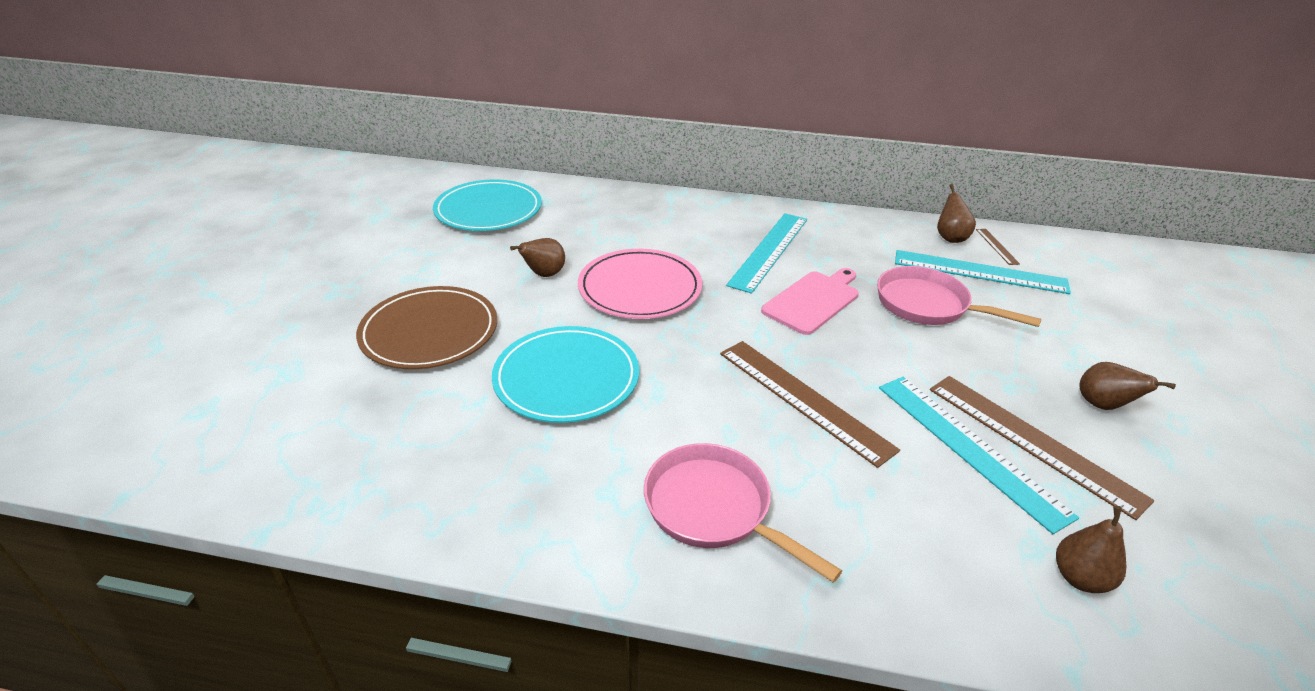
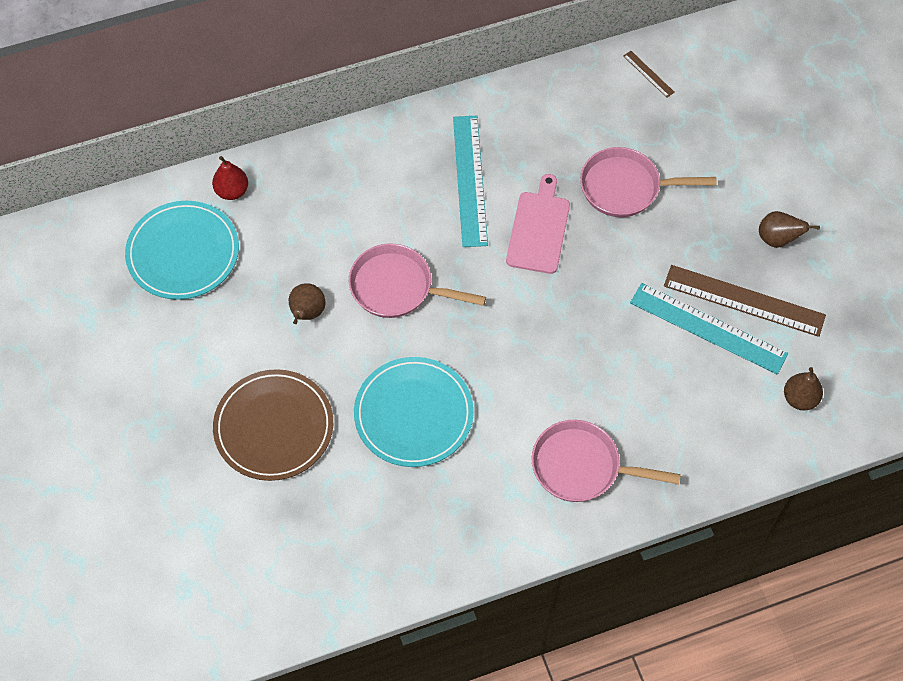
camera: 30 degrees left, 25 degrees up
pink plate [578,249,702,319] -> pink pan [349,244,486,318]
brown ruler [720,341,900,468] -> none
turquoise ruler [895,250,1071,294] -> none
brown pear [937,184,976,243] -> none
none -> red pear [212,156,248,200]

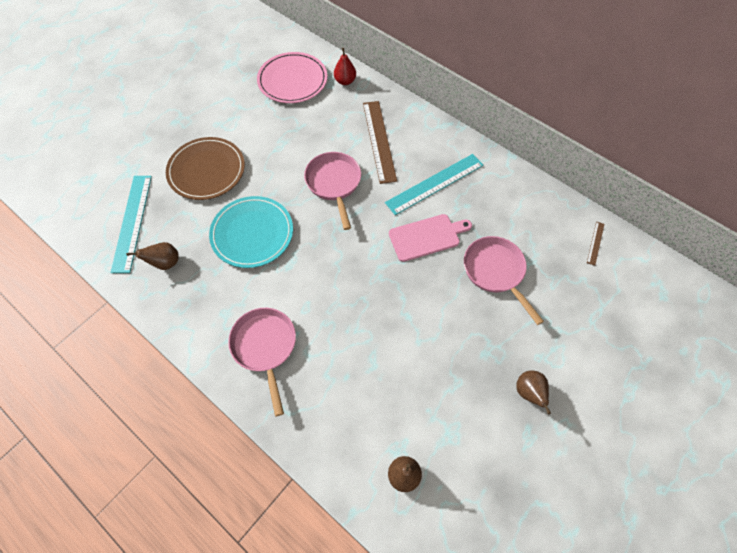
camera: 60 degrees right, 0 degrees up
turquoise plate [125,201,239,300] -> pink plate [257,52,327,103]
brown pear [289,283,326,324] -> brown pear moved to [126,242,179,270]
turquoise ruler [630,283,788,374] -> turquoise ruler moved to [110,176,152,273]
brown ruler [664,265,826,337] -> brown ruler moved to [363,101,397,184]

